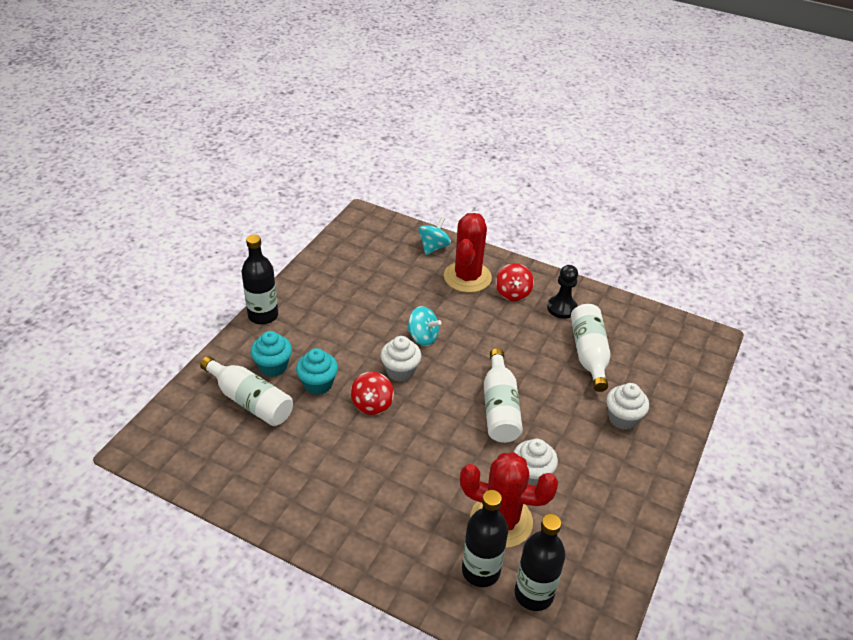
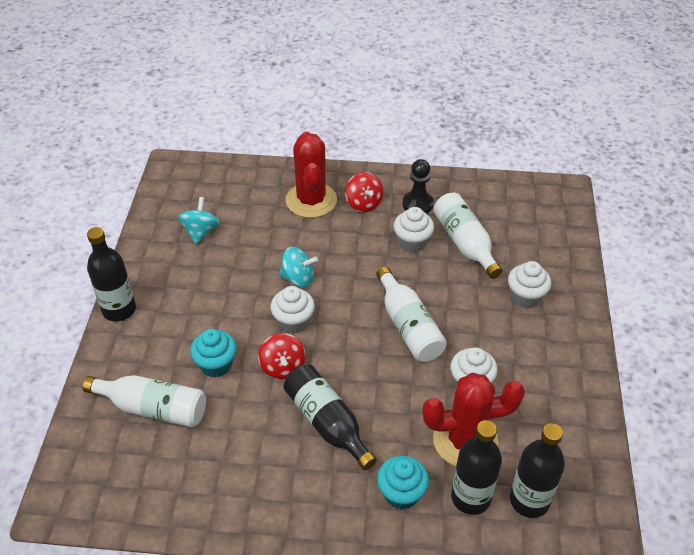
camera: 20 degrees left, 5 degrees up
turquoise cupcake [251,331,292,377] -> turquoise cupcake moved to [377,456,429,510]
turquoise spinning top [418,217,451,255] -> turquoise spinning top moved to [178,197,220,244]
none -> black bottle [283,365,377,470]
none -> white cupcake [394,207,434,253]

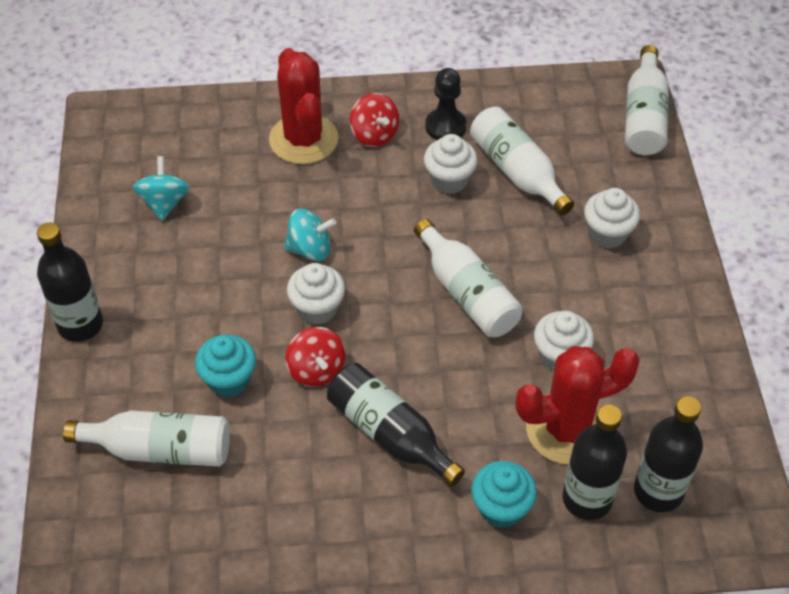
camera: 10 degrees left, 5 degrees up
none -> white bottle [625,45,669,155]

